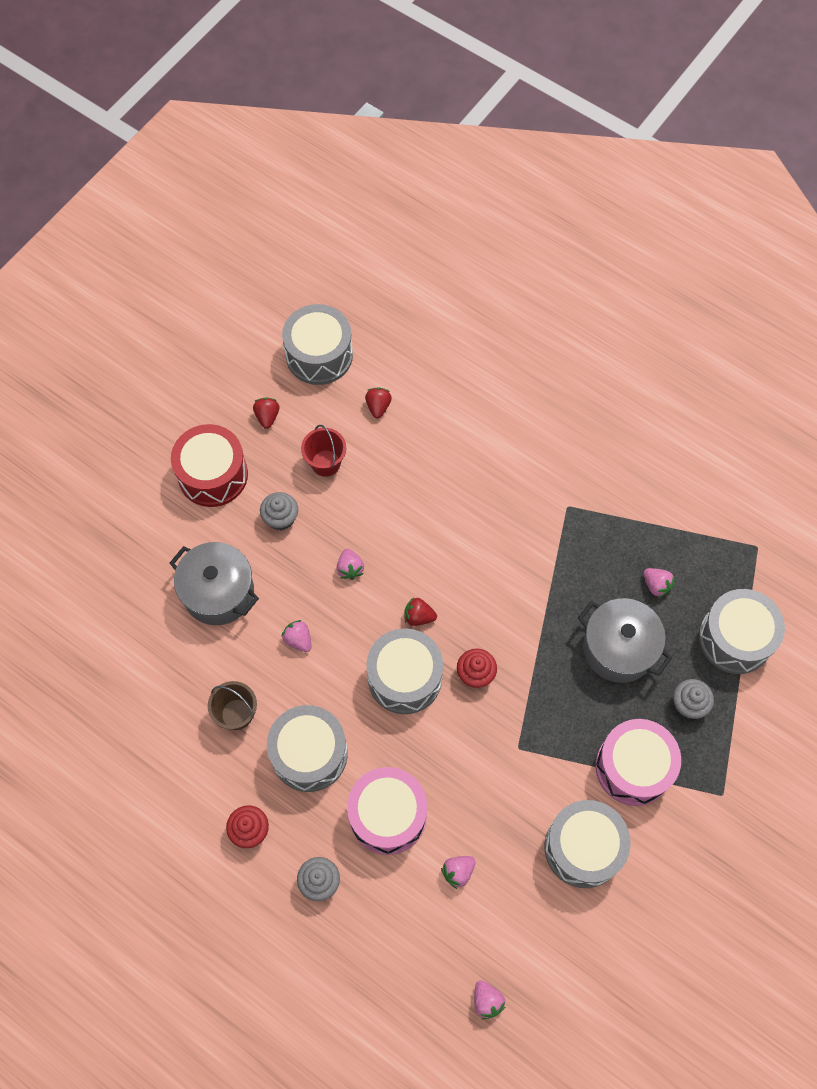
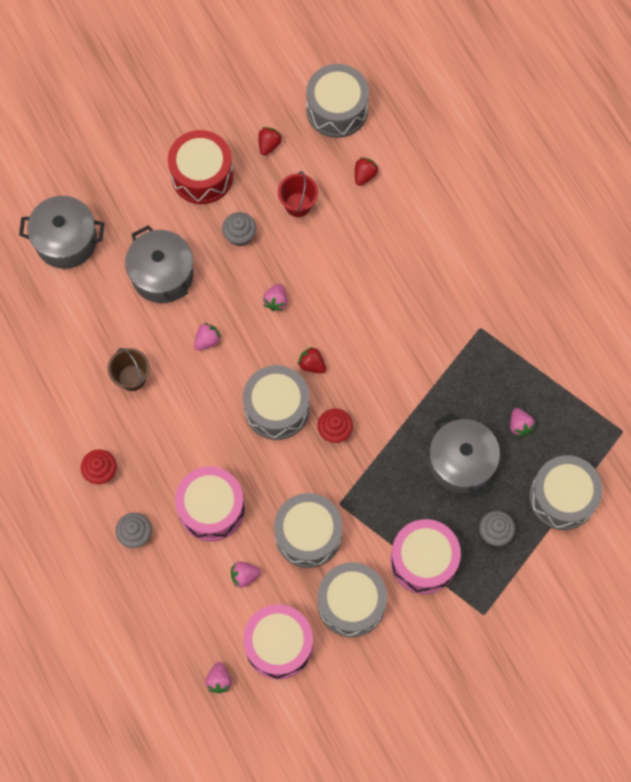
camera: 25 degrees right, 5 degrees up
grey drum [267,705,348,792] -> grey drum moved to [274,493,342,568]
pink strawberry [281,620,311,652] -> pink strawberry turned 60 degrees clockwise [194,323,222,351]
none -> grey pot [19,196,104,269]
none -> pink drum [243,604,313,679]

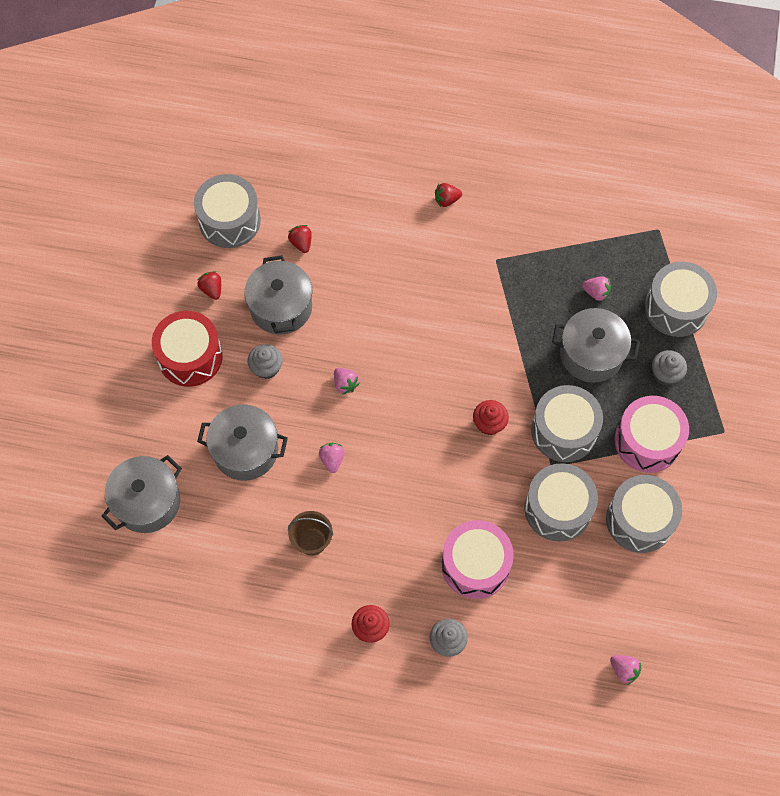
camera: 50 degrees left, 5 degrees down
pink strawberry [231,562,261,588] -> none
grey drum [243,365,310,440] -> grey drum moved to [531,385,603,462]
pink drum [243,604,313,679] -> none
red bucket [278,171,318,217] -> grey pot [244,255,312,335]
red strawberry [298,347,326,374] -> red strawberry moved to [435,183,462,207]

